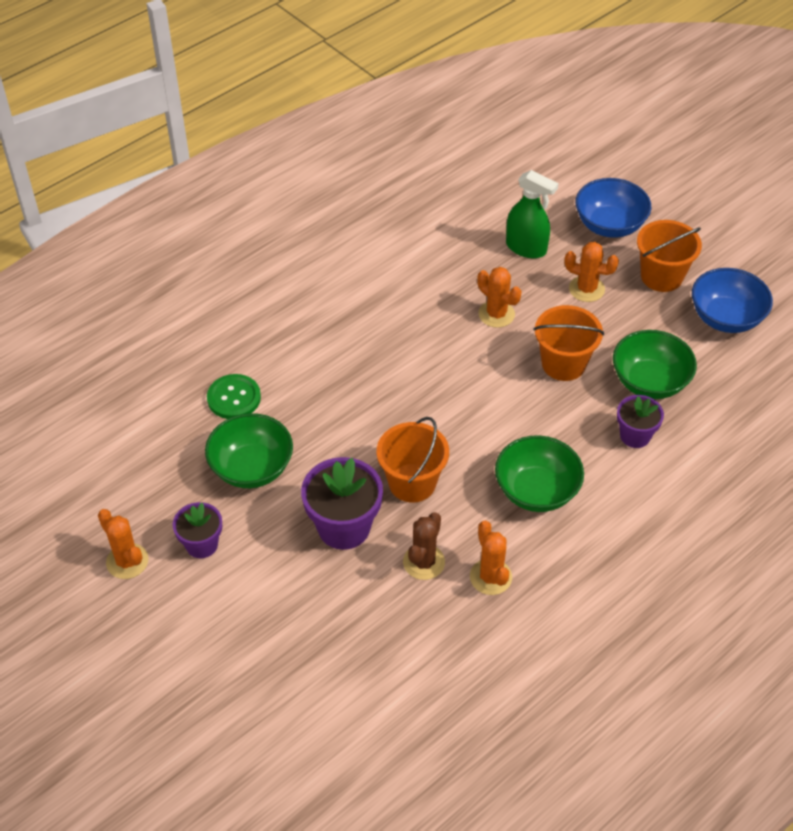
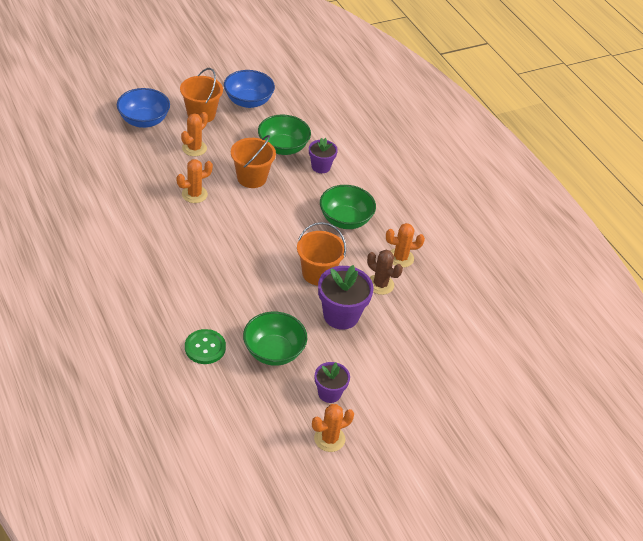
camera: 80 degrees left, 5 degrees down
green spray bottle [506,170,559,258] -> none

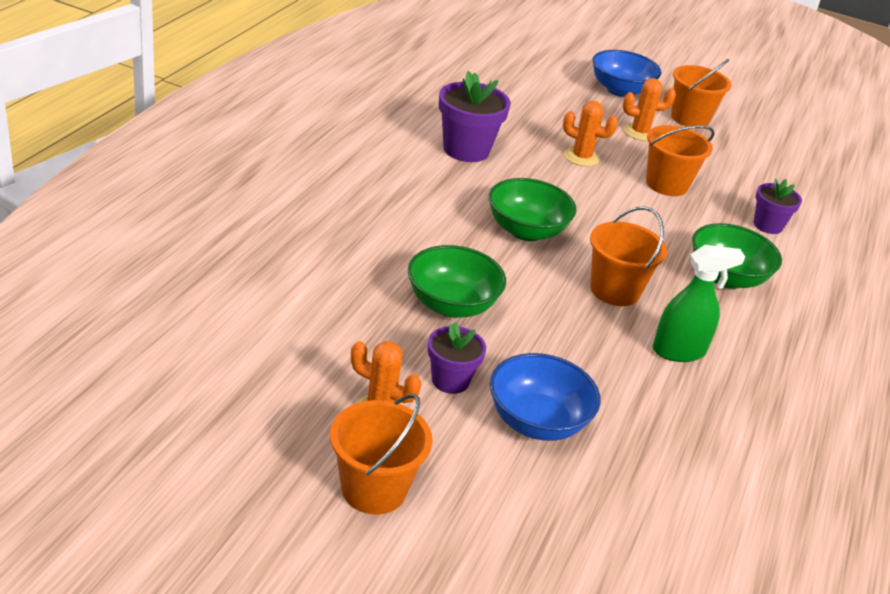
camera: 50 degrees right, 10 degrees down
green button [185,329,226,364] -> none
blue bowl [224,70,275,108] -> blue bowl moved to [490,353,600,441]
green bowl [258,115,311,155] -> green bowl moved to [489,178,576,241]
purple flower pot [318,265,374,330] -> purple flower pot moved to [439,71,511,162]
brown cactus [367,250,403,295] -> green spray bottle [652,245,745,362]
orange cactus [386,223,425,268] -> none
none -> orange bucket [330,394,433,514]

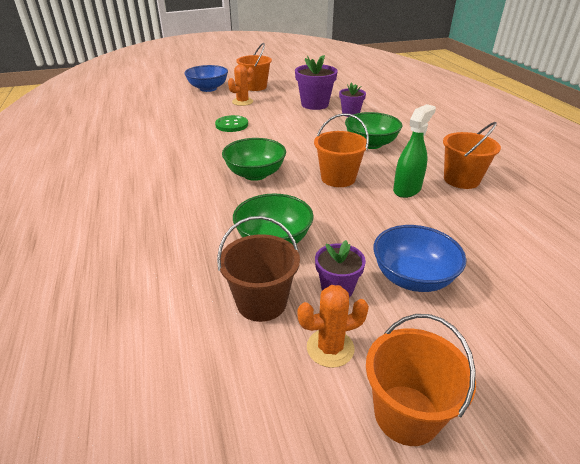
camera: 35 degrees left, 0 degrees up
purple flower pot [439,71,511,162] -> purple flower pot moved to [295,55,338,110]
orange cactus [563,101,618,167] -> green button [215,115,248,132]
orange bucket [646,125,714,196] -> orange bucket moved to [443,122,501,189]
none -> brown bucket [217,216,300,322]

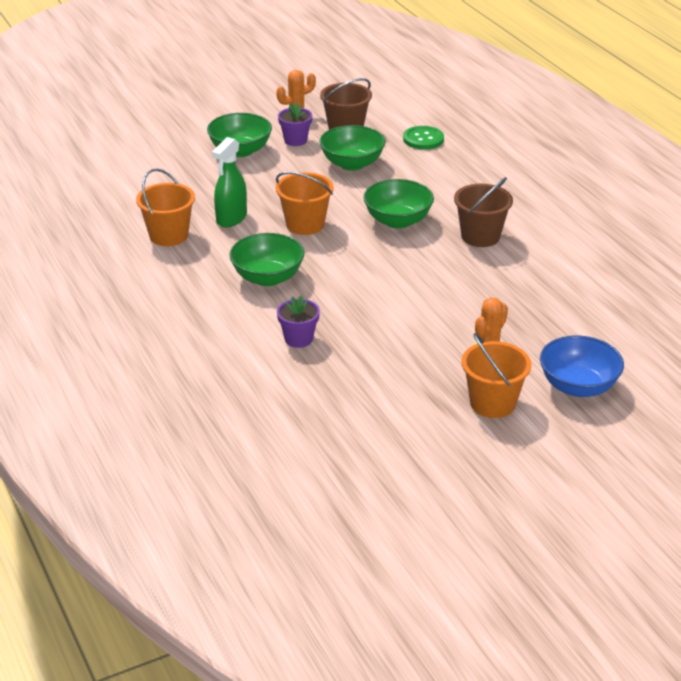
camera: 170 degrees right, 0 degrees up
green button [215,115,248,132] -> green button moved to [403,126,444,150]
purple flower pot [295,55,338,110] -> none
orange bucket [366,314,476,446] -> none
blue bowl [373,225,466,292] -> green bowl [207,113,272,157]
none -> brown bucket [454,177,513,247]

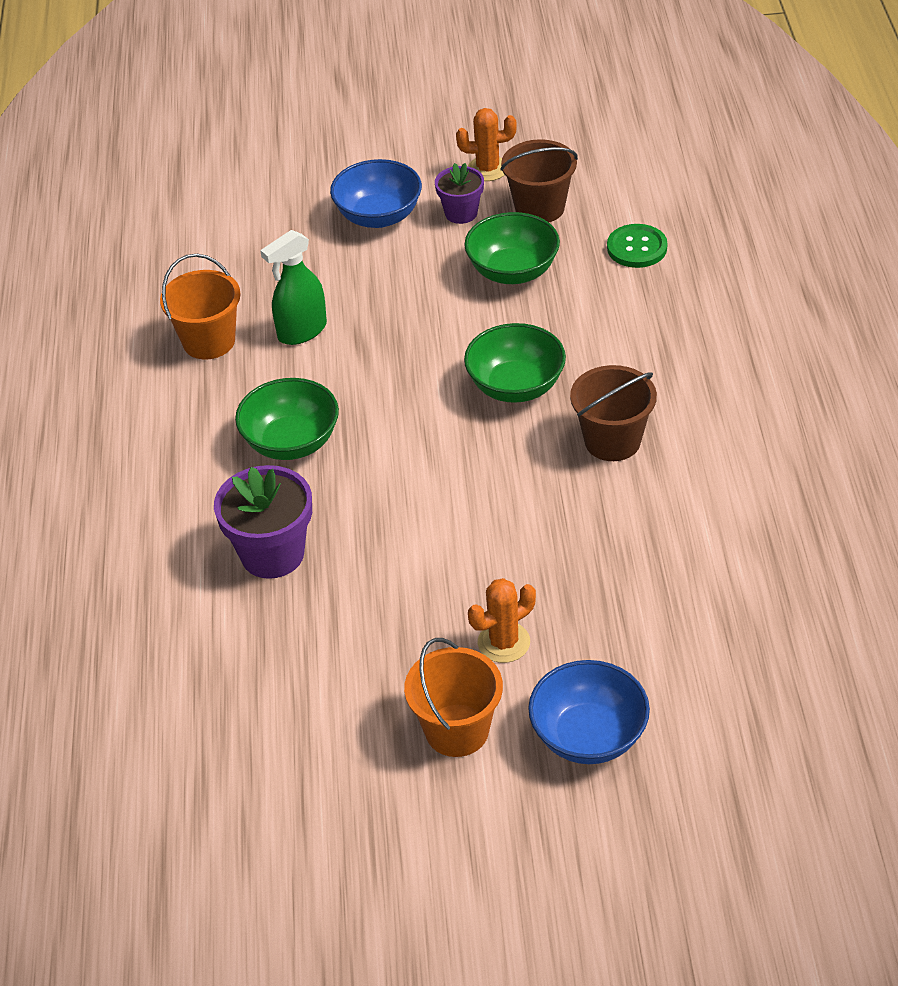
camera: 25 degrees right, 10 degrees up
green bowl [207,113,272,157] -> blue bowl [330,159,422,228]
orange bucket [276,172,334,235] -> none
purple flower pot [277,295,320,348] -> purple flower pot [214,465,312,579], size x1.65

